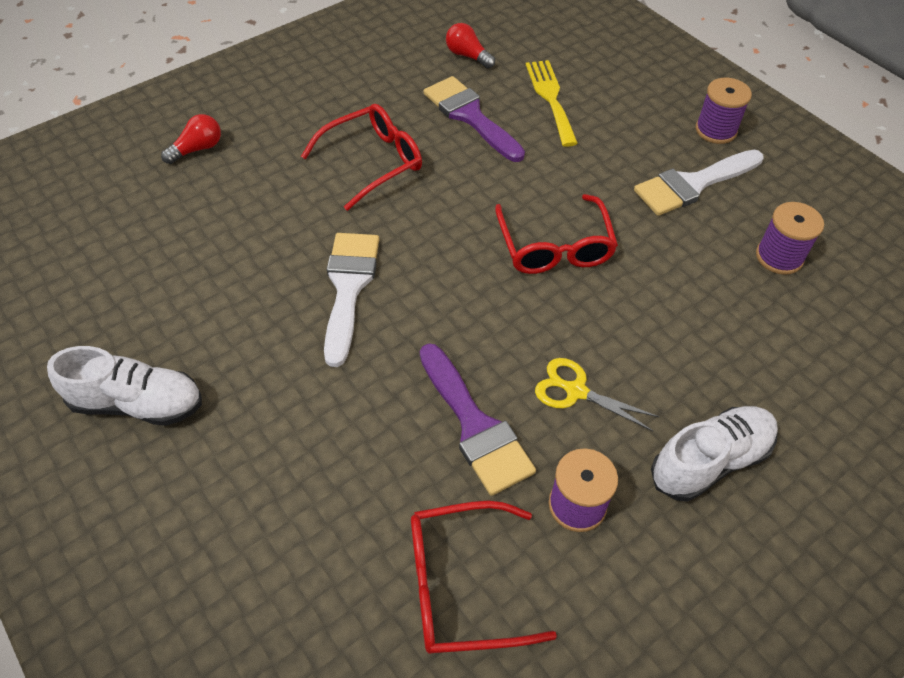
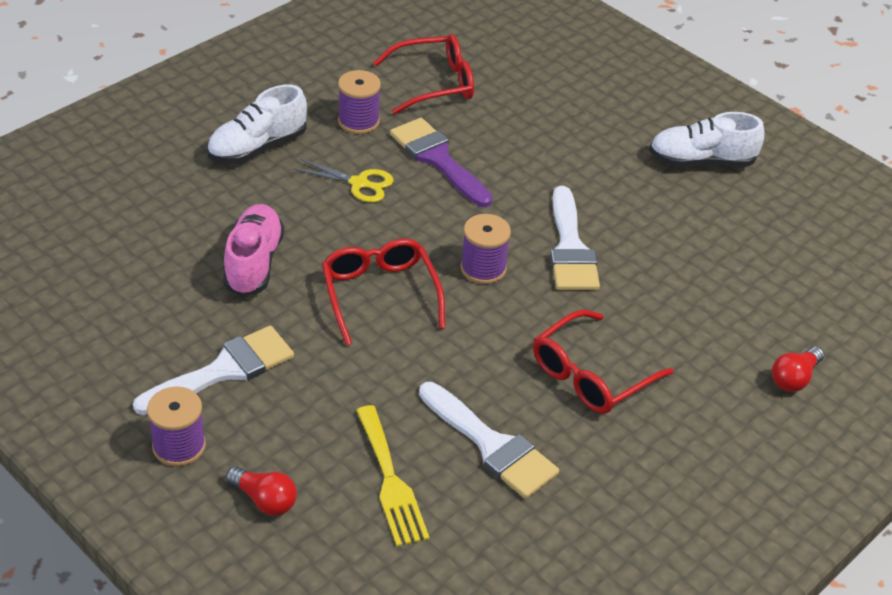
camera: 170 degrees right, 10 degrees down
purple brush [424,76,525,162] -> white brush [419,382,559,499]
red light bulb [446,23,495,69] -> red light bulb moved to [226,466,297,516]
purple spool [756,202,824,275] -> purple spool moved to [461,214,511,284]
none -> pink shoe [223,204,284,297]

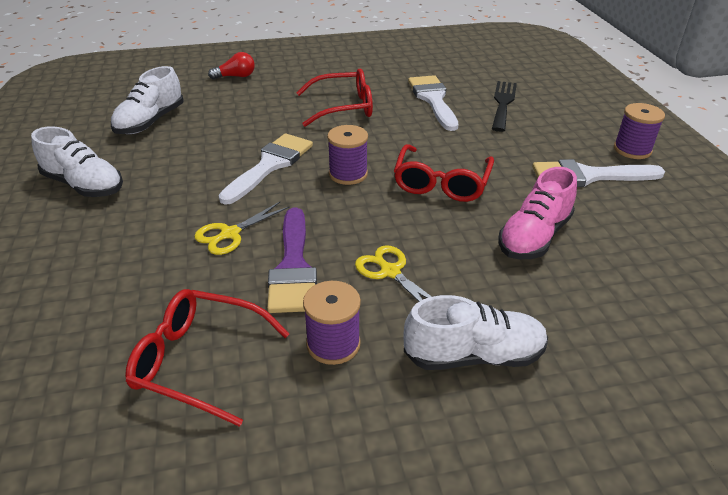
camera: 145 degrees left, 5 degrees down
red light bulb [226,466,297,516] -> none
yellow fork [356,405,430,547] -> black fork [492,81,517,132]
none -> white shoe [111,66,184,134]
none -> yellow scissors [194,201,290,255]

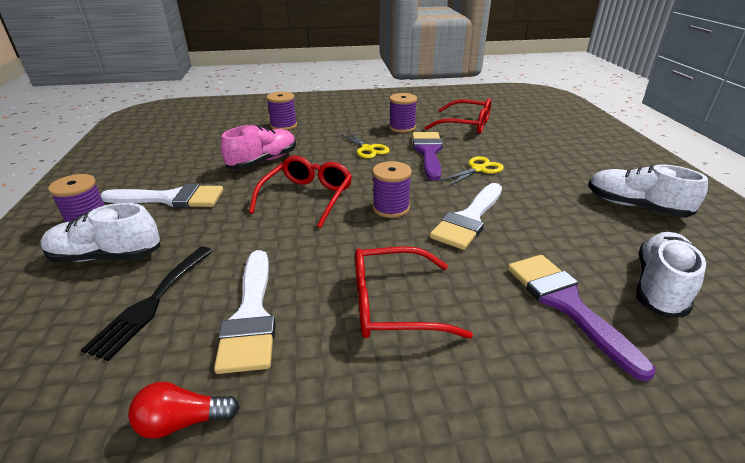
camera: 175 degrees left, 5 degrees down
red light bulb [208,52,255,79] -> red light bulb moved to [128,382,240,439]
white shoe [403,295,548,370] -> white shoe moved to [40,203,160,262]
none -> purple spool [266,92,297,130]
none -> purple brush [508,255,655,381]

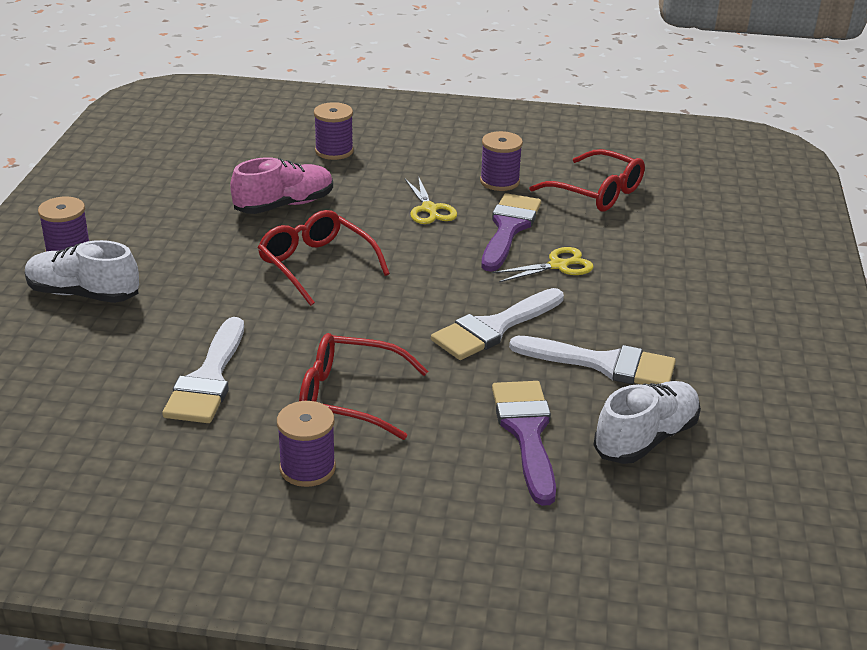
camera: 15 degrees right, 0 degrees up
black fork [81,246,213,361] -> none
white brush [100,184,223,208] -> white brush moved to [509,336,676,385]
red light bulb [128,382,240,439] -> none
red glasses [249,156,352,228] -> red glasses turned 75 degrees counterclockwise [258,210,390,306]
purple spool [372,161,412,218] -> purple spool moved to [277,401,336,487]
white shoe [589,164,708,217] -> none

